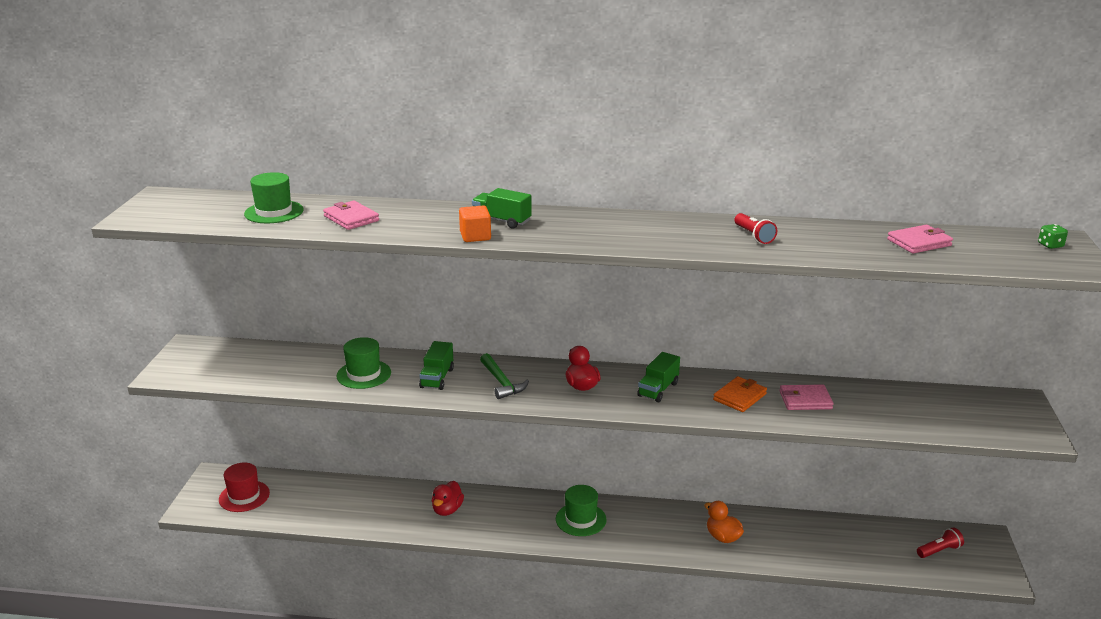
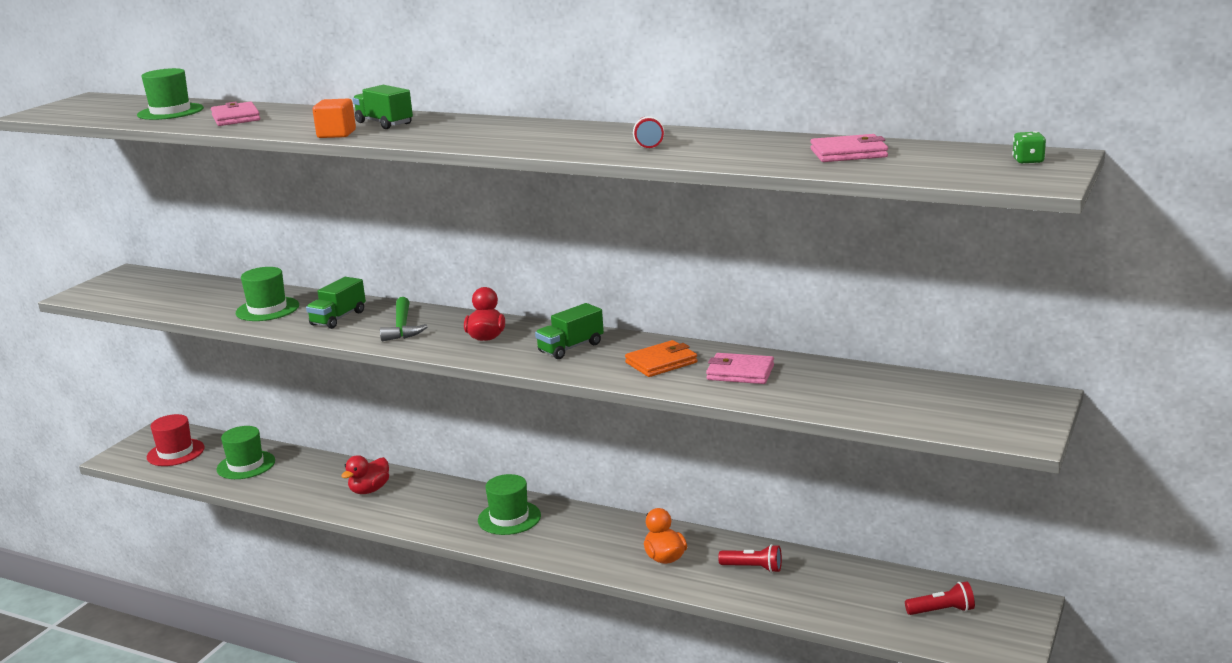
camera: 20 degrees right, 5 degrees down
none -> green hat [216,426,275,479]
none -> red flashlight [718,544,782,573]

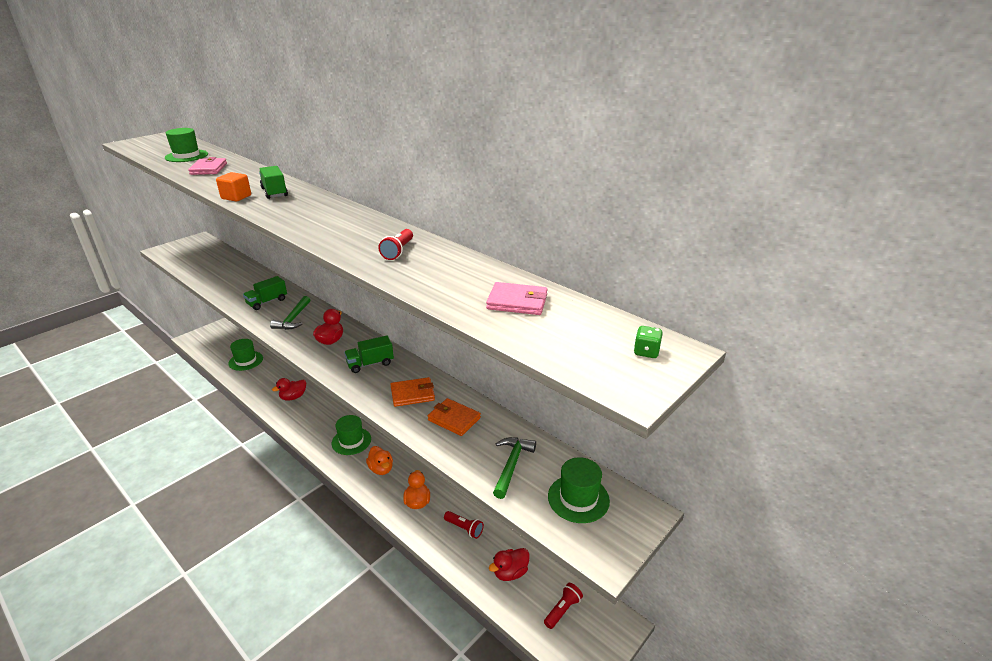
camera: 15 degrees right, 10 degrees up
red hat [147,414,205,466] -> none
green hat [236,267,299,321] -> green hat moved to [548,457,610,523]
pink wallet [706,353,774,384] -> orange wallet [428,398,481,436]
red flashlight [905,581,975,615] -> red flashlight turned 60 degrees counterclockwise [544,583,583,629]
none -> orange duck [366,446,393,475]
none -> red duck [489,548,530,581]
none -> green hammer [493,437,536,499]

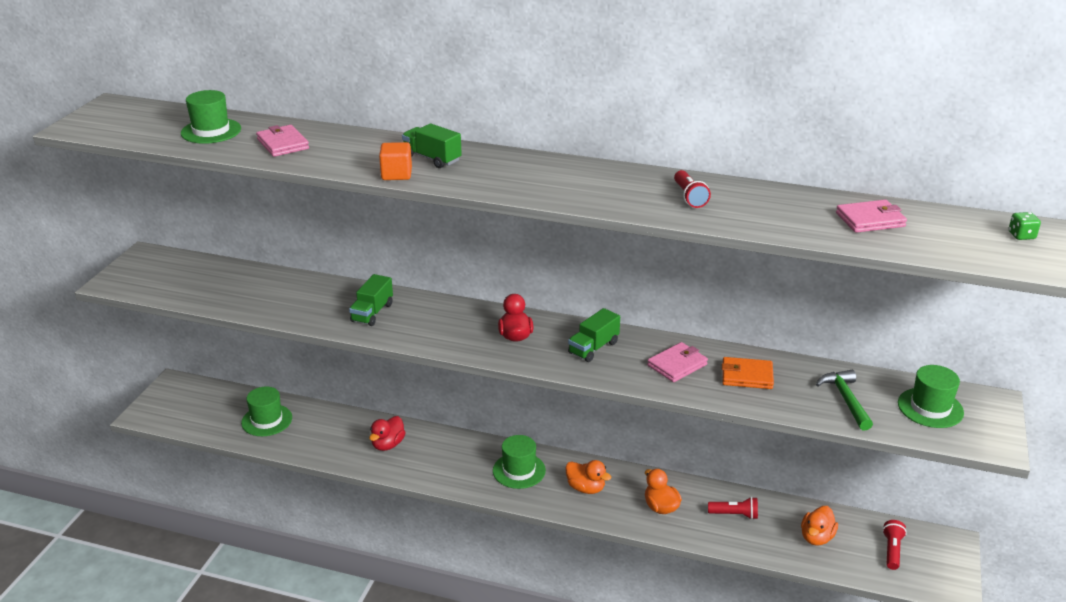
camera: 25 degrees left, 0 degrees up
green hammer [270,296,310,330] -> none
orange wallet [390,377,435,407] -> pink wallet [647,342,708,382]
red duck [489,548,530,581] -> orange duck [801,506,838,546]

